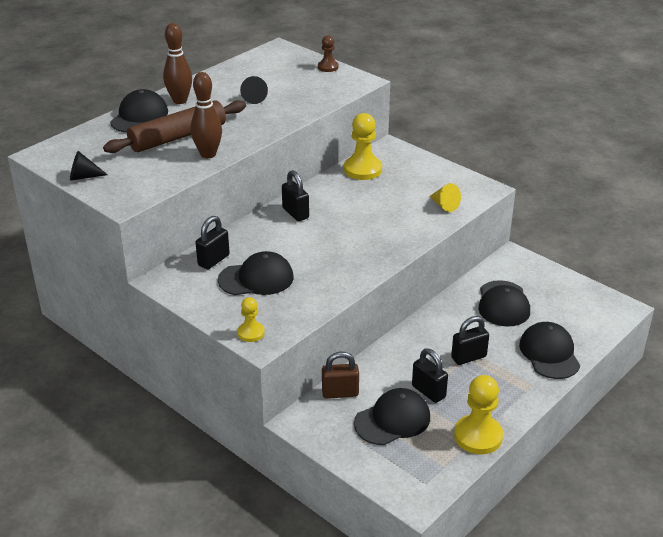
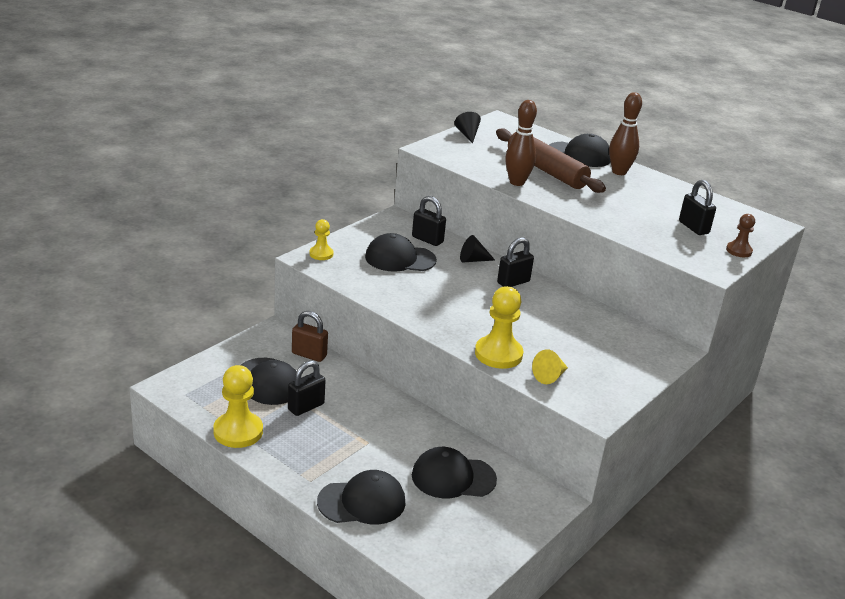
camera: 85 degrees right, 5 degrees down
black cap [218,251,294,295] -> black cap turned 105 degrees clockwise [365,233,437,271]
black cone [240,76,268,104] -> black cone moved to [460,235,495,262]
brown padlock [322,351,359,399] -> brown padlock turned 60 degrees counterclockwise [292,311,328,362]
yellow pawn [344,113,382,180] -> yellow pawn moved to [475,286,523,369]
black padlock [451,316,489,365] -> black padlock moved to [679,180,716,235]

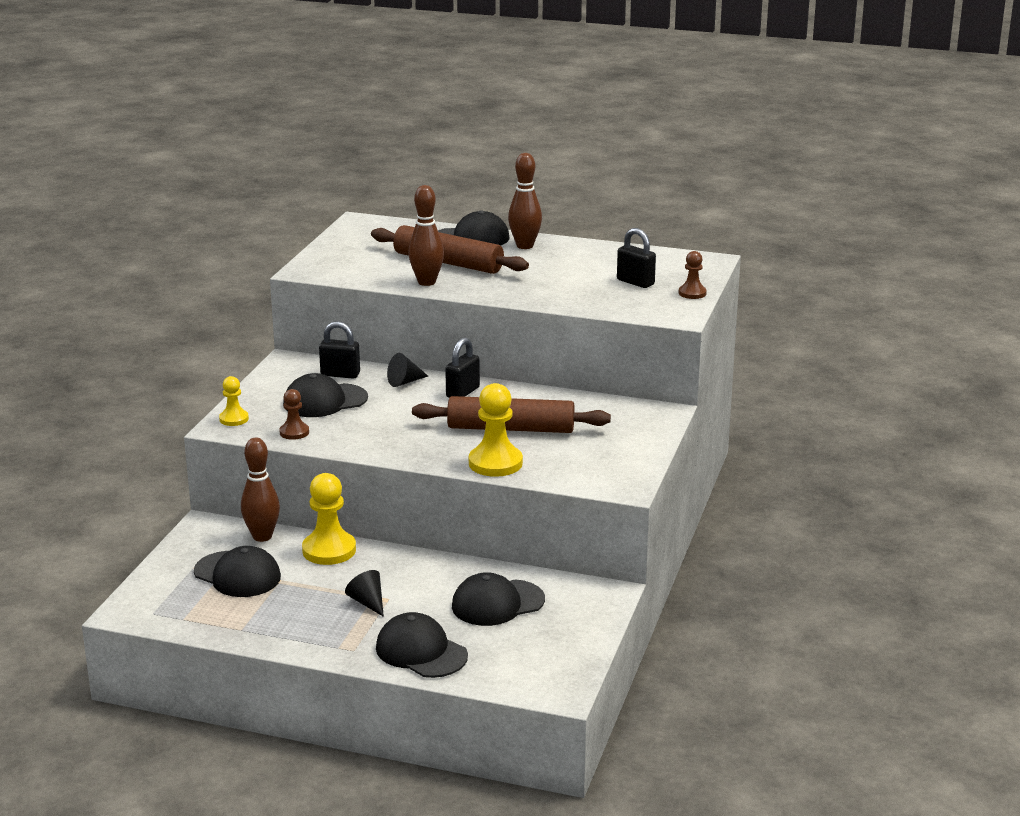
camera: 20 degrees left, 5 degrees down
yellow pawn [213,365,263,448] -> yellow pawn moved to [302,473,356,565]
black padlock [288,360,326,416] -> none
brown padlock [292,311,328,362] -> brown bowling pin [241,438,280,542]
black cap [317,470,405,525] -> black cap turned 105 degrees counterclockwise [376,612,468,678]
black cone [454,112,481,143] -> black cone moved to [345,570,384,617]
yellow cone [532,349,568,384] -> none
none -> brown pawn [279,389,309,440]
none -> brown rolling pin [412,396,611,433]

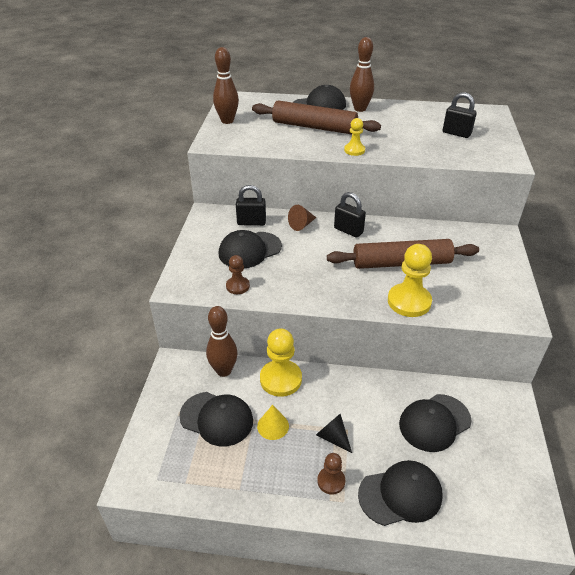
camera: 10 degrees left, 15 degrees up
yellow pawn [219,376,249,426] -> yellow pawn moved to [344,118,365,156]
black cap [376,612,468,678] -> black cap turned 135 degrees clockwise [358,460,443,526]
black cone [387,353,428,387] -> brown cone [288,205,316,231]
brown bowling pin [408,185,444,286] -> brown bowling pin moved to [213,47,239,124]
black padlock [445,338,480,398] -> black padlock turned 75 degrees counterclockwise [334,192,366,237]
brown pawn [679,251,707,299] -> brown pawn moved to [317,453,345,495]
none -> yellow cone [257,405,289,440]

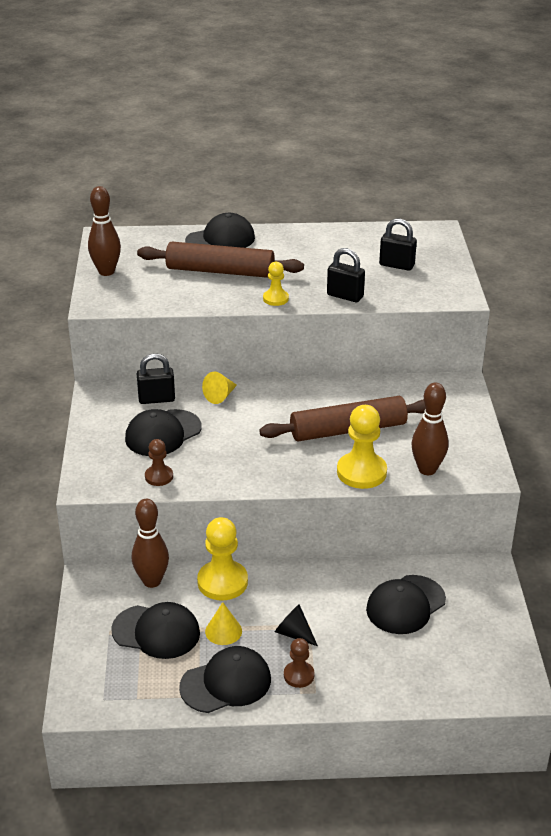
camera: 10 degrees left, 5 degrees down
brown cone [288,205,316,231] -> yellow cone [202,372,237,404]
black padlock [334,192,366,237] -> black padlock moved to [327,248,365,302]
brown bowling pin [350,37,374,112] -> brown bowling pin moved to [411,382,449,475]
black cap [358,460,443,526] -> black cap moved to [179,646,271,713]

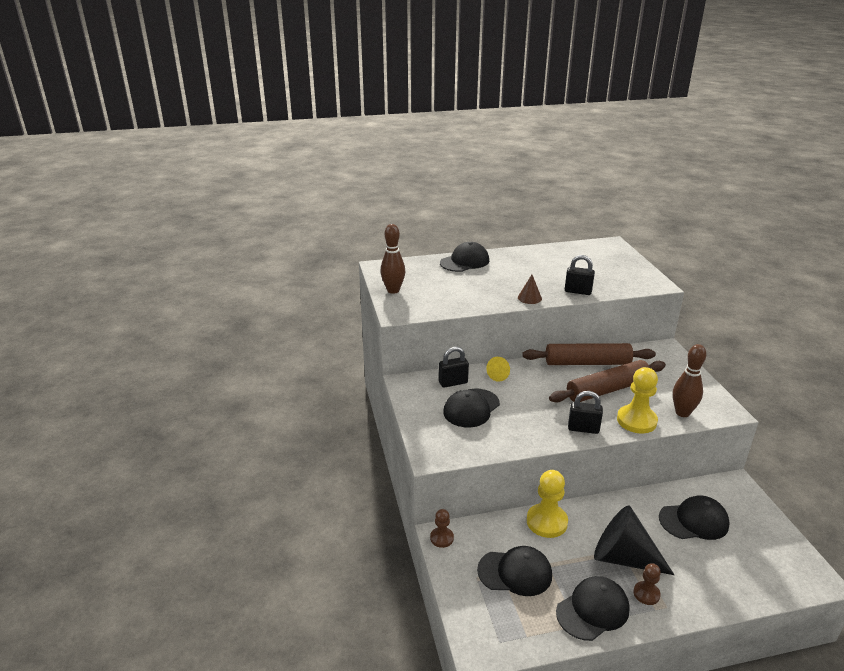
camera: 10 degrees left, 5 degrees down
brown bowling pin [132,499,169,588] -> none
brown rolling pin [137,242,304,278] -> brown rolling pin moved to [523,343,656,365]
brown pawn [145,439,173,486] -> brown pawn moved to [430,509,454,548]
yellow cone [205,602,242,645] -> none
yellow pawn [263,262,289,306] -> brown cone [518,275,542,304]
black cone [275,604,318,646] -> black cone [594,506,674,575], size x2.10
black cap [366,575,446,634] -> black cap turned 135 degrees counterclockwise [659,495,730,540]
black padlock [379,219,417,271] -> black padlock moved to [568,391,603,434]

